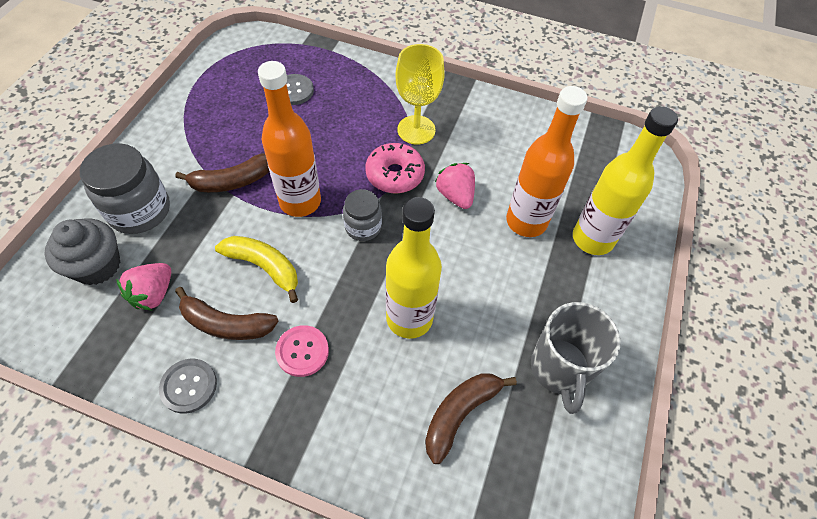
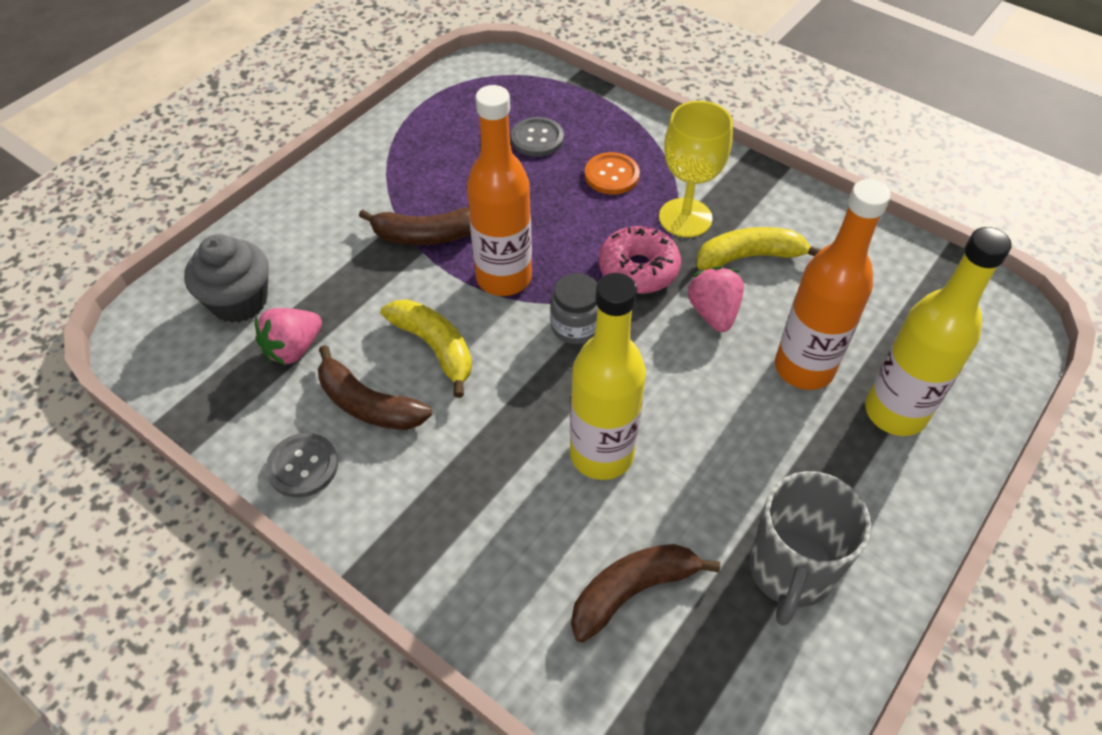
camera: 20 degrees right, 5 degrees down
grey jar [80,143,170,234] -> none
pink button [275,325,329,377] -> none
none -> orange button [585,152,640,195]
none -> yellow banana [697,227,821,270]

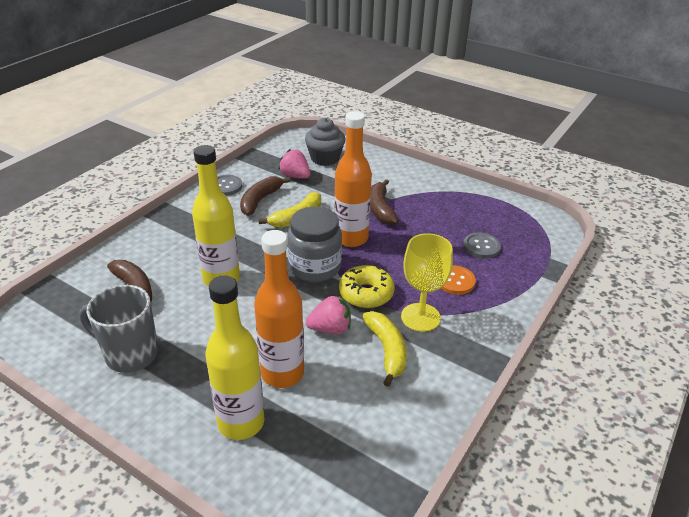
camera: 85 degrees right, 15 degrees down
grey jar [550,273,598,344] -> grey jar [287,207,342,282], size x1.68
pink donut [599,226,681,294] -> yellow donut [339,265,395,308]

